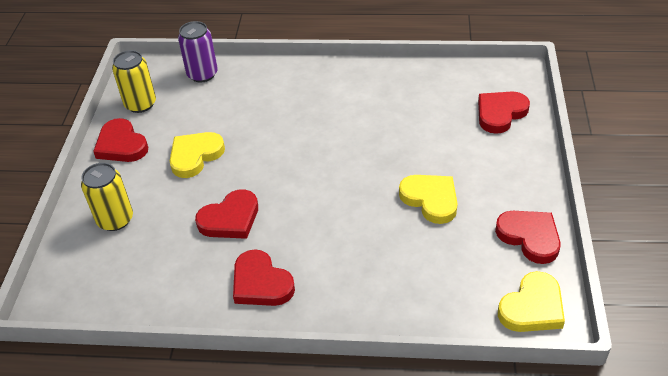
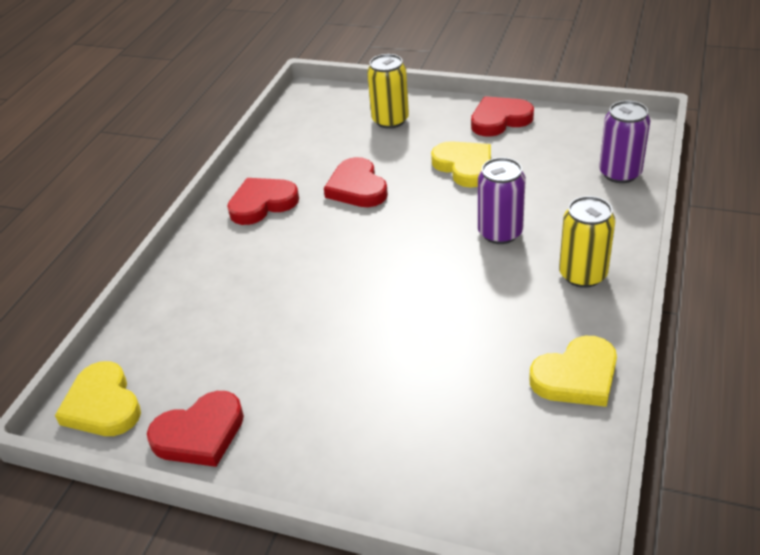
camera: 105 degrees right, 5 degrees down
yellow can [112,50,156,113] -> yellow can moved to [559,196,615,288]
yellow heart [399,175,458,224] -> yellow heart moved to [529,336,617,407]
red heart [478,92,530,134] -> none
none -> purple can [478,157,526,244]

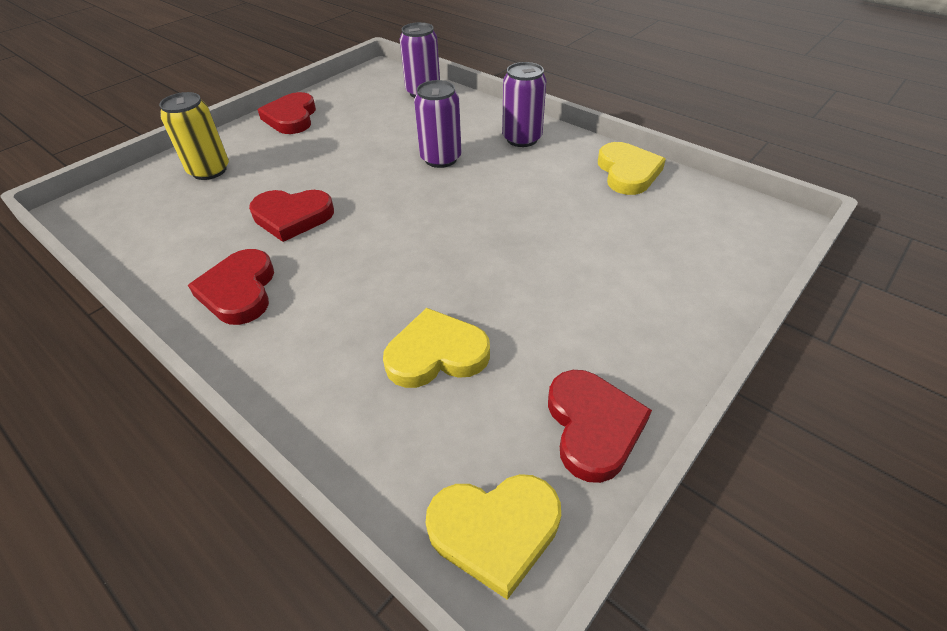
camera: 70 degrees left, 5 degrees up
yellow heart [431,141,491,188] -> yellow heart moved to [383,308,490,388]
yellow can [559,196,615,288] -> purple can [502,62,546,147]

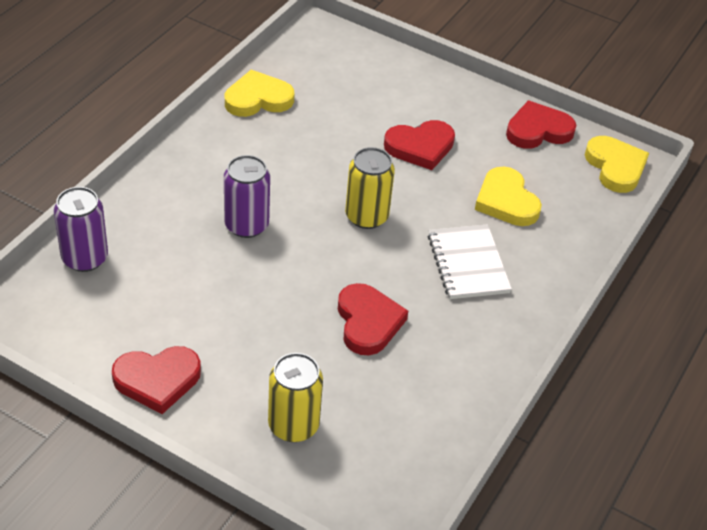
camera: 105 degrees left, 0 degrees up
red heart [188,249,274,325] -> red heart moved to [384,120,455,170]
purple can [502,62,546,147] -> none
none -> yellow can [345,147,395,229]
none -> white notebook [428,224,512,299]

